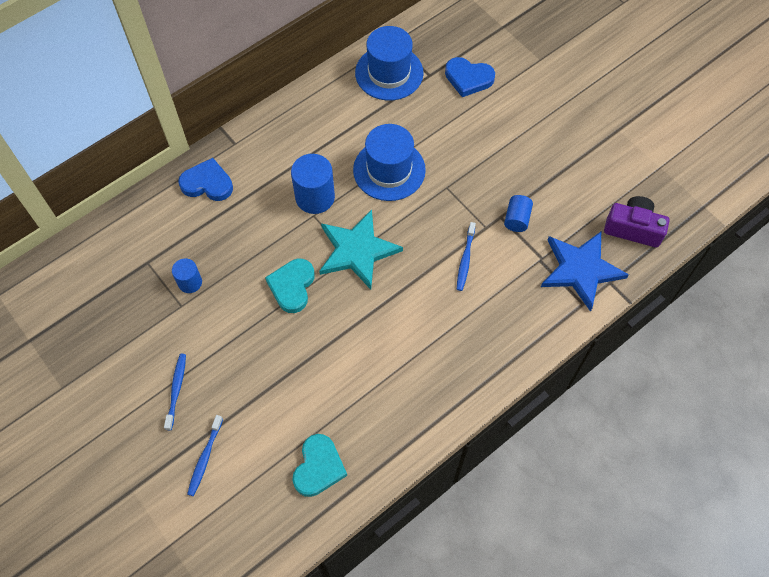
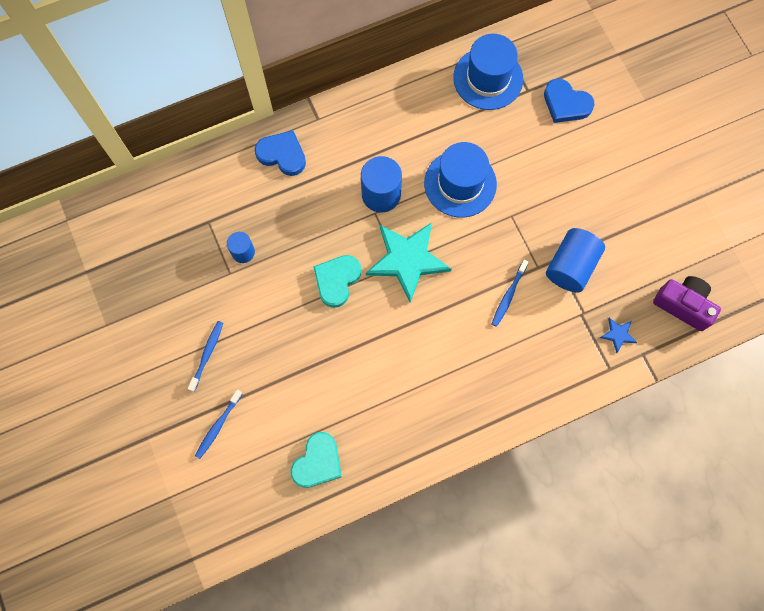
camera: 15 degrees right, 10 degrees up
blue cylinder [504,195,533,232] -> blue cylinder [546,228,605,292], size x1.71
blue star [541,232,629,312] -> blue star [600,318,637,353], size x0.42

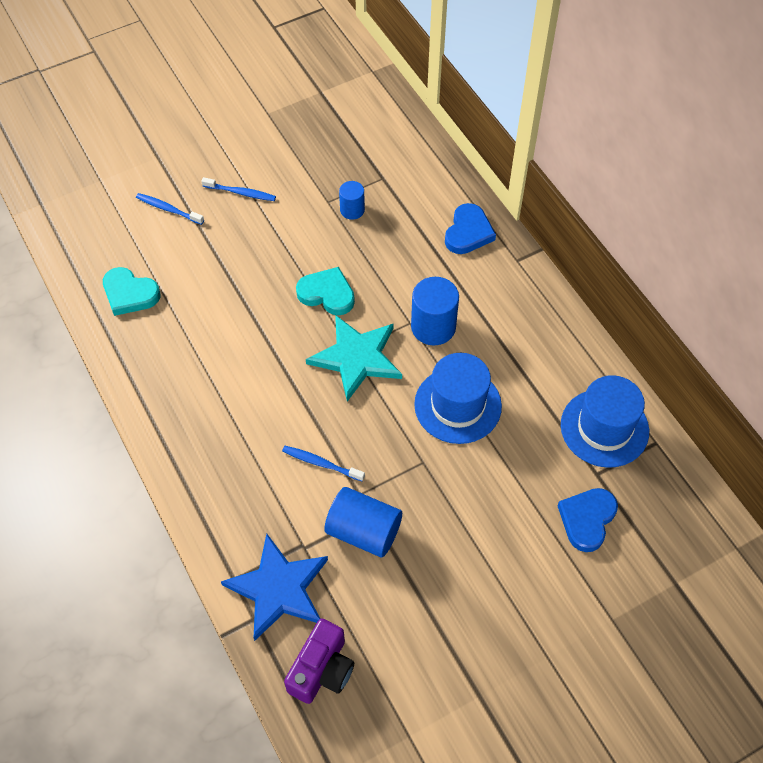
camera: 85 degrees right, 15 degrees down
blue star [600,318,637,353] -> blue star [221,534,328,641], size x2.37

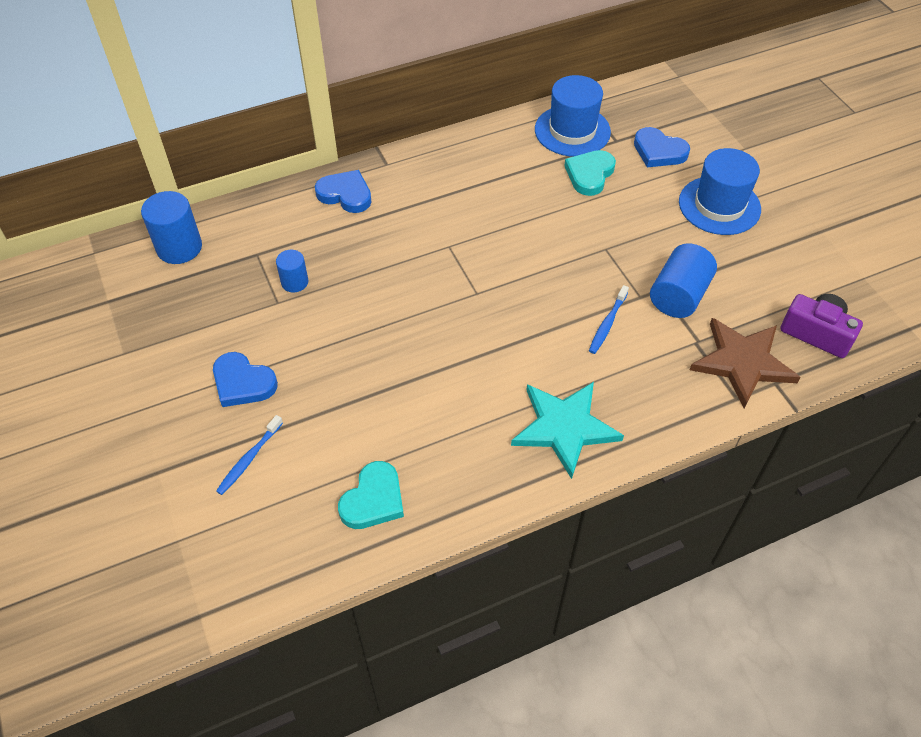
camera: 85 degrees left, 5 degrees down
blue toothbrush [201,177,276,201] -> blue heart [213,352,278,407]
blue star [221,534,328,641] -> brown star [690,318,801,408]
turquoise heart [296,267,355,315] -> turquoise heart moved to [564,150,616,196]
turquoise star [306,315,402,402] -> turquoise star moved to [511,382,624,479]
blue cylinder [411,277,459,345] -> blue cylinder moved to [141,191,202,264]
blue hat [414,353,502,444] -> blue hat moved to [679,148,761,235]

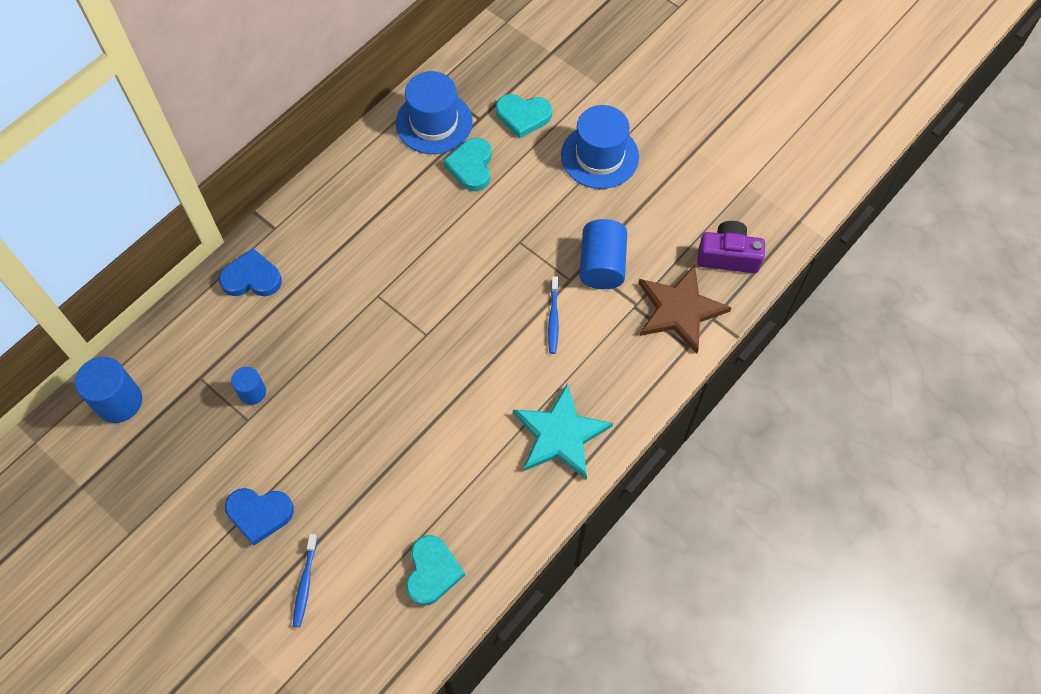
camera: 25 degrees left, 10 degrees up
blue heart [634,127,690,167] -> turquoise heart [496,94,552,139]

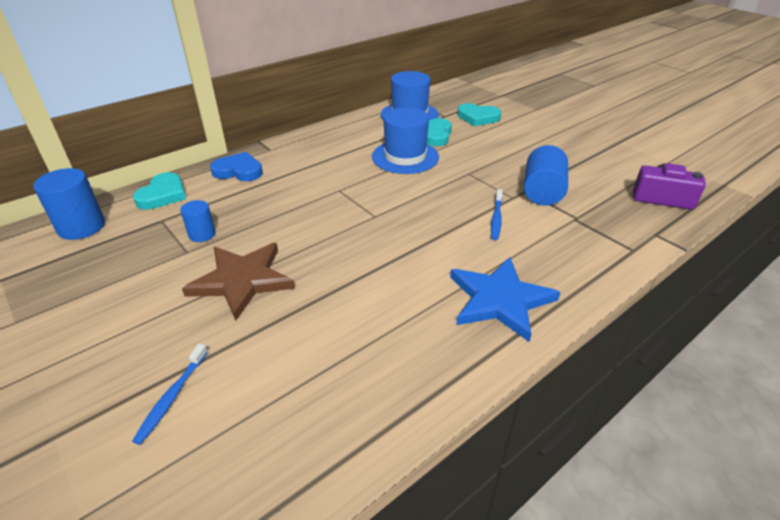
camera: 10 degrees right, 25 degrees down
blue heart [225,488,294,546] -> none
turquoise heart [406,535,465,606] -> turquoise heart moved to [133,172,186,210]
turquoise star [513,383,613,480] -> blue star [450,257,561,342]
blue hat [561,105,639,189] -> blue hat moved to [372,107,439,174]
brown star [639,265,732,353] -> brown star moved to [182,243,295,321]

